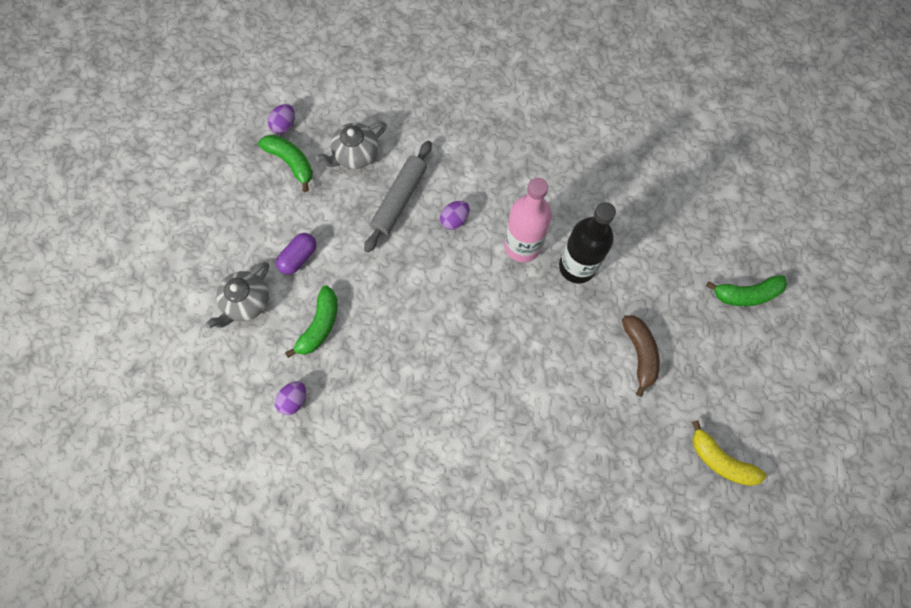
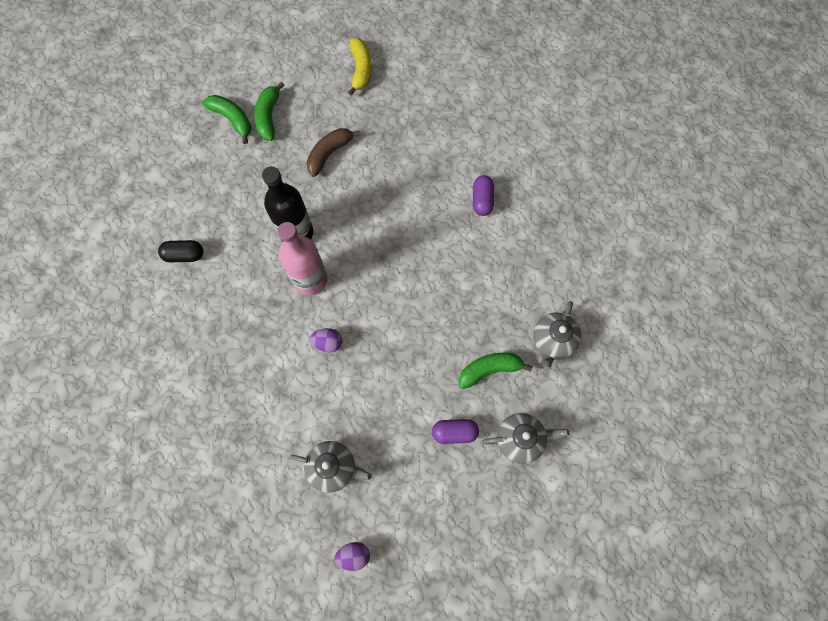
camera: 130 degrees left, 0 degrees up
green banana [258,135,313,192] -> green banana moved to [254,81,285,141]
purple egg [275,381,306,415] -> grey teapot [533,301,581,371]
grey rolling pin [364,140,432,253] -> none
none -> black capsule [158,240,203,262]
none -> purple capsule [473,175,494,216]

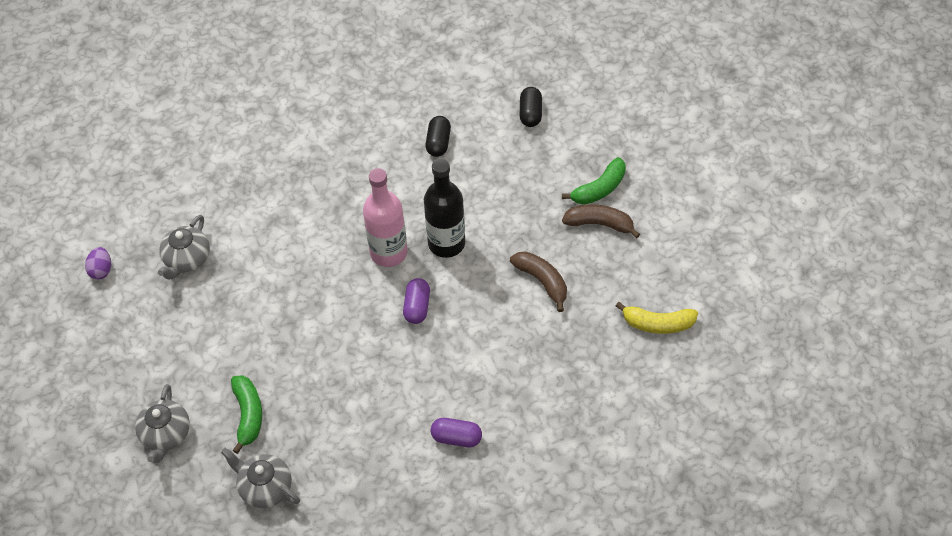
camera: 100 degrees right, 15 degrees down
green banana [254,81,285,141] -> brown banana [562,204,640,238]
purple egg [310,328,342,353] -> none
purple capsule [432,419,479,444] -> purple capsule moved to [403,278,430,324]
none -> black capsule [520,87,542,127]

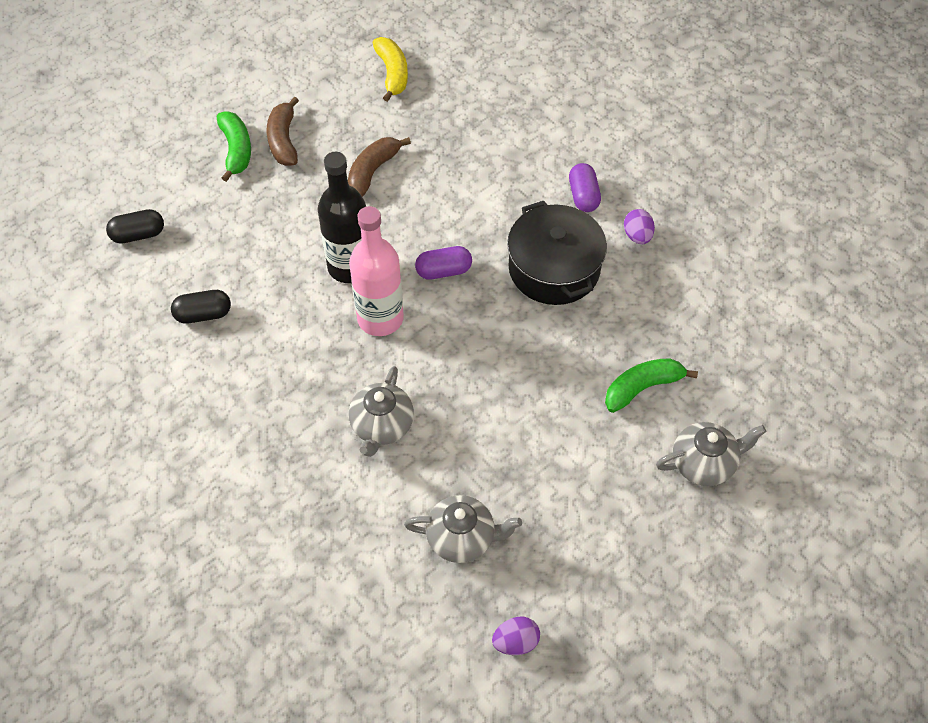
camera: 110 degrees left, 0 degrees up
grey teapot [221,448,300,508] -> grey teapot moved to [349,366,414,457]
green banana [562,157,626,205] -> green banana turned 45 degrees clockwise [217,112,251,182]
none -> black pot [507,201,607,305]
none -> purple egg [624,209,655,244]

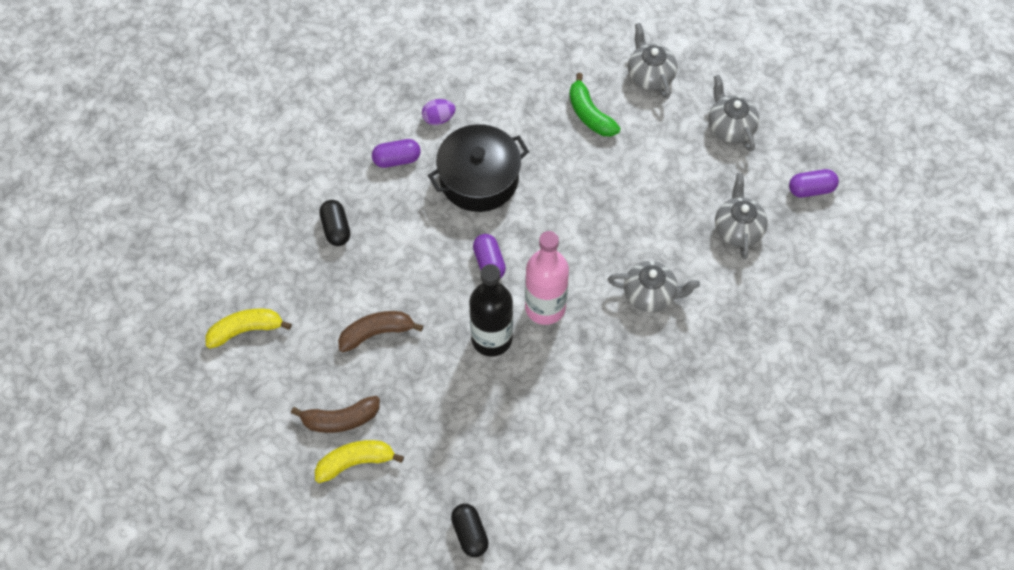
camera: 95 degrees left, 5 degrees up
black capsule [171,290,231,324] -> black capsule moved to [319,200,350,246]
green banana [217,112,251,182] -> yellow banana [315,440,404,483]
brown banana [348,137,411,197] -> brown banana turned 135 degrees clockwise [338,311,423,352]
purple egg [492,617,540,655] -> purple capsule [789,169,839,197]
none -> grey teapot [708,75,759,151]

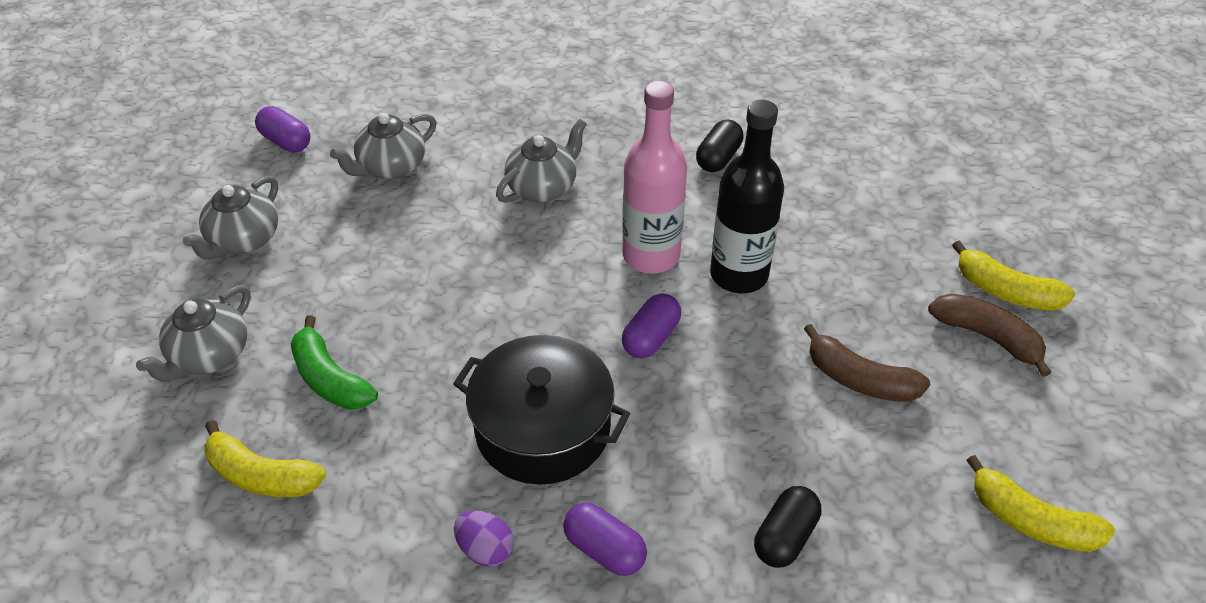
camera: 130 degrees left, 15 degrees down
black capsule [451,504,489,557] -> black capsule moved to [696,119,744,172]
green banana [569,73,621,136] -> green banana turned 120 degrees clockwise [290,315,378,410]
grey teapot [608,261,700,312] -> grey teapot turned 75 degrees clockwise [496,119,587,203]
none -> yellow banana [204,420,326,497]

